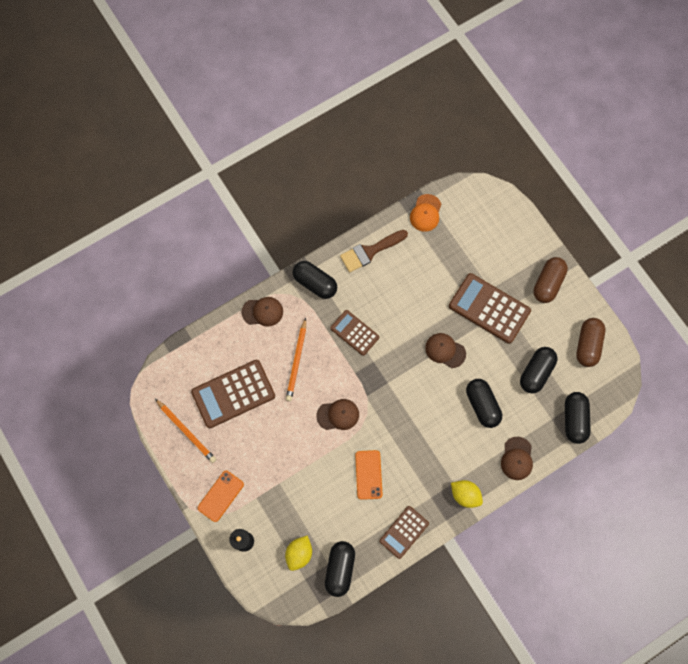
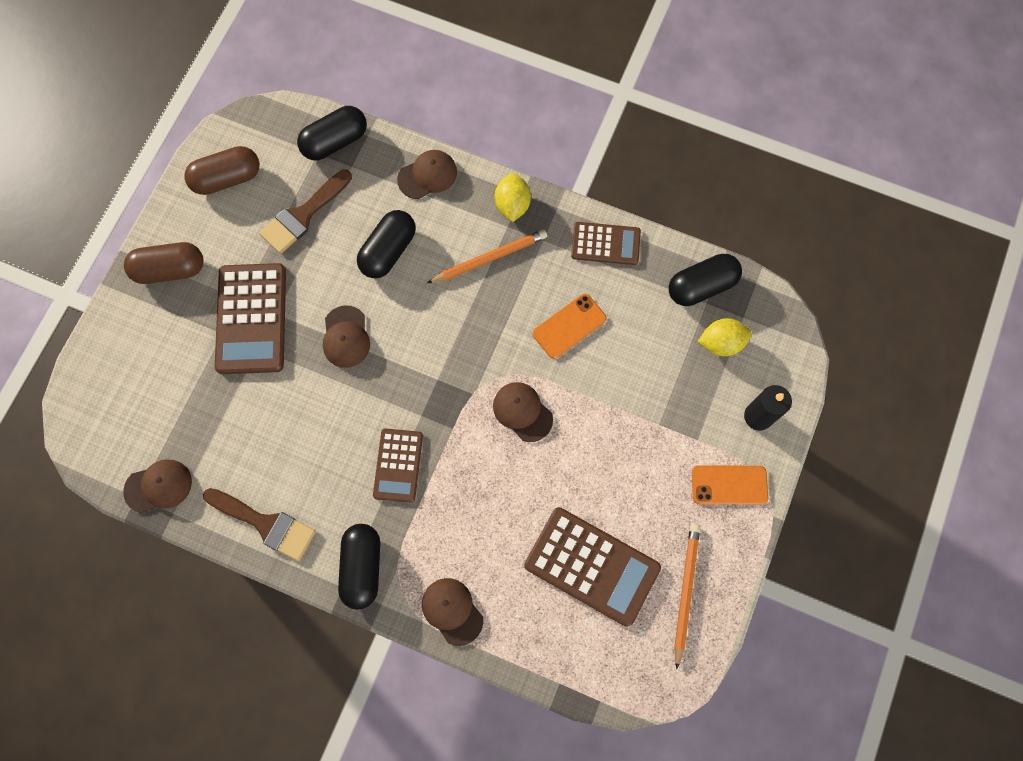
camera: 125 degrees left, 0 degrees up
orange pencil [286,318,306,401] -> orange pencil moved to [427,229,547,283]
orange cap [410,194,441,232] -> brown cap [123,459,192,513]
black capsule [520,347,557,394] -> brown brush [259,169,352,254]

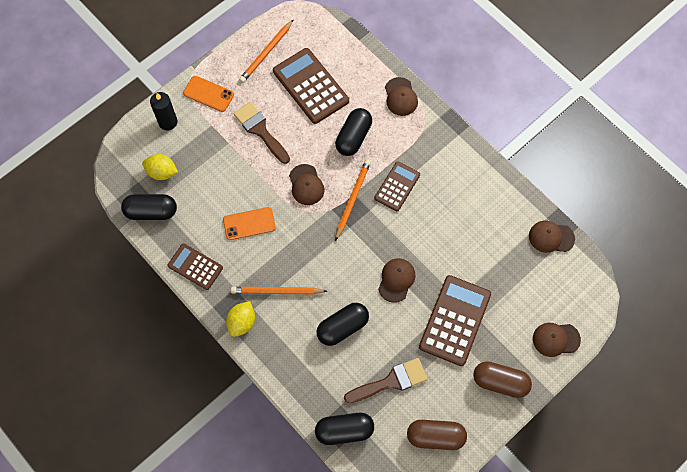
camera: 155 degrees left, 5 degrees down
brown brush [203,488,316,561] -> brown brush moved to [233,102,290,164]
black capsule [338,524,380,610] -> black capsule moved to [335,108,372,156]
brown cap [397,150,457,199] -> brown cap moved to [533,323,581,357]
none -> orange pencil [335,159,371,241]

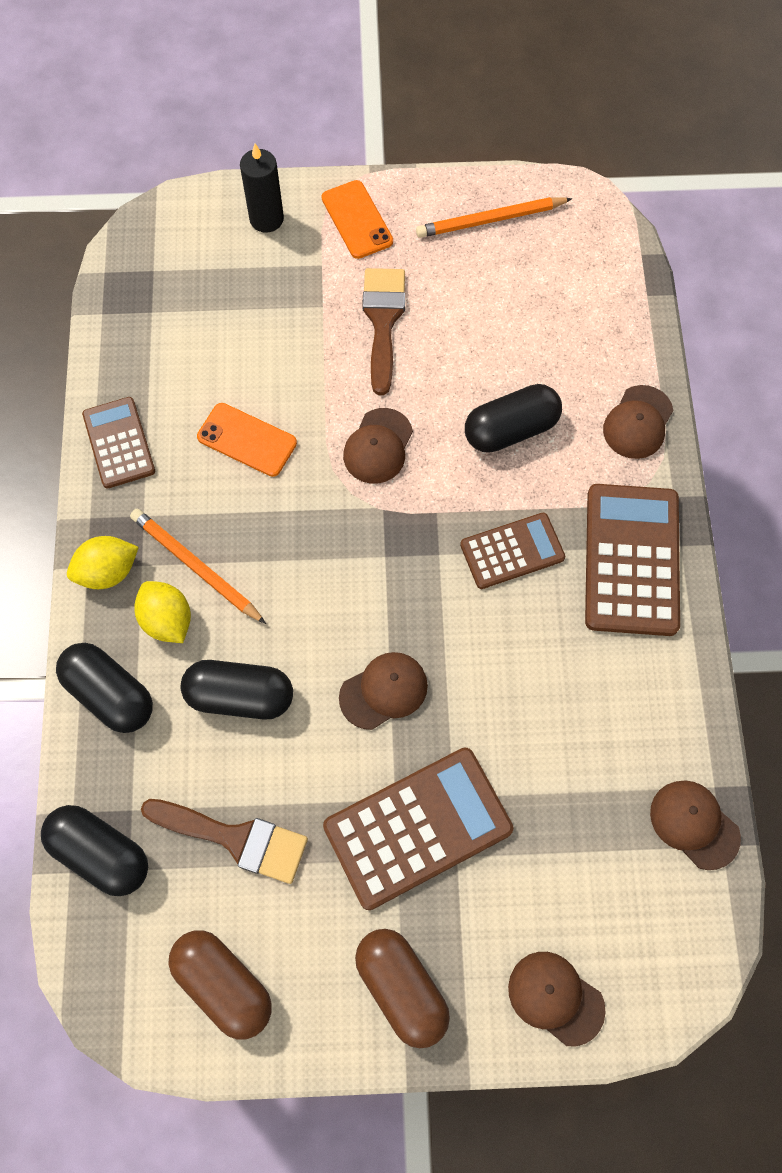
camera: 40 degrees right, 0 degrees up
black capsule [121,194,177,220] -> black capsule moved to [56,643,153,733]
yellow lemon [142,154,178,180] -> yellow lemon moved to [134,581,191,643]
brown calculator [273,48,349,124] -> brown calculator moved to [585,484,680,636]
orange pencil [335,159,371,241] -> none

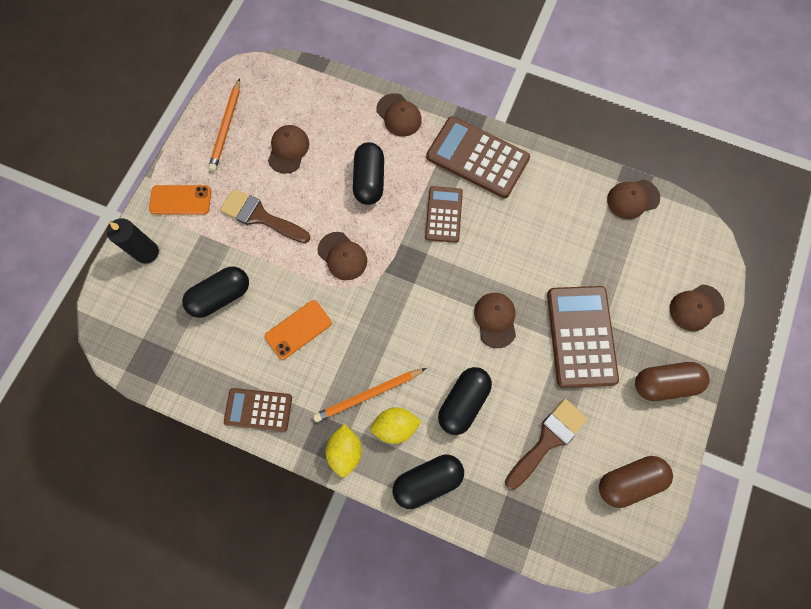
camera: 65 degrees left, 5 degrees up
black capsule [41,805,148,896] -> black capsule moved to [182,266,249,318]
none -> brown cap [268,125,309,174]

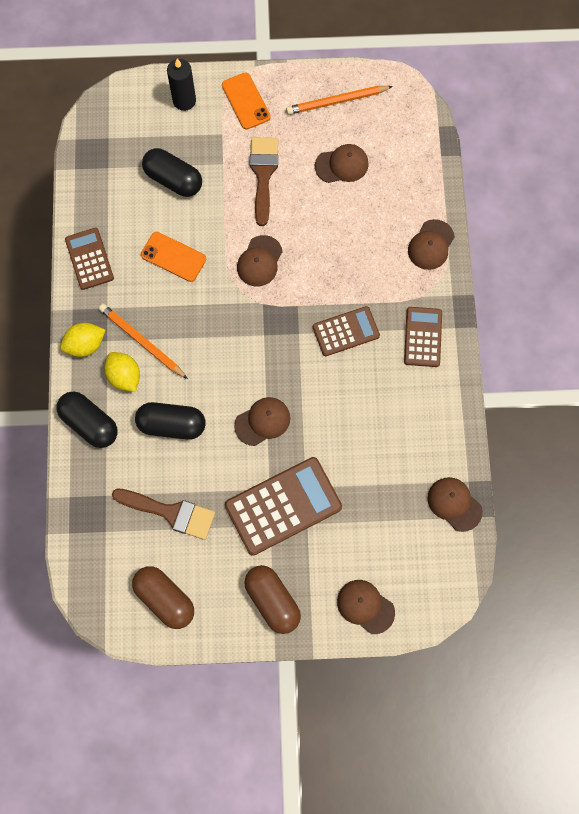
camera: 65 degrees right, 0 degrees up
black capsule [353,142,384,205] -> none
brown calculator [426,116,530,198] -> brown calculator [404,307,442,367], size x0.61

